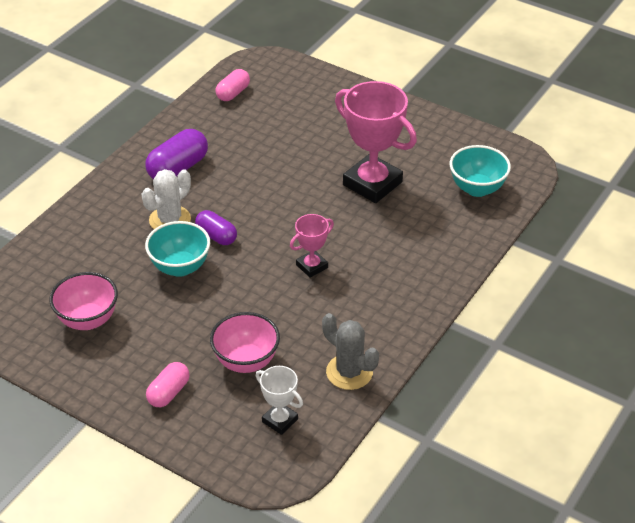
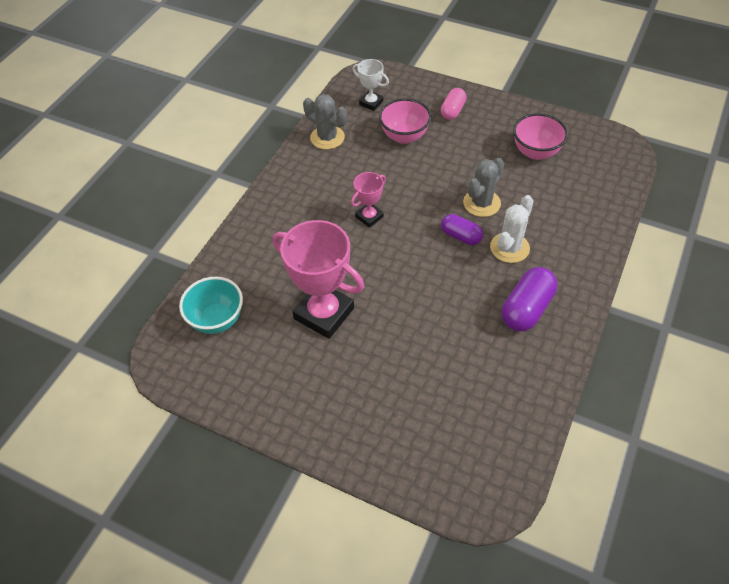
camera: 175 degrees right, 10 degrees up
turquoise bowl [145,221,210,277] -> grey cactus [463,158,504,217]
pink capsule [215,69,250,101] -> none

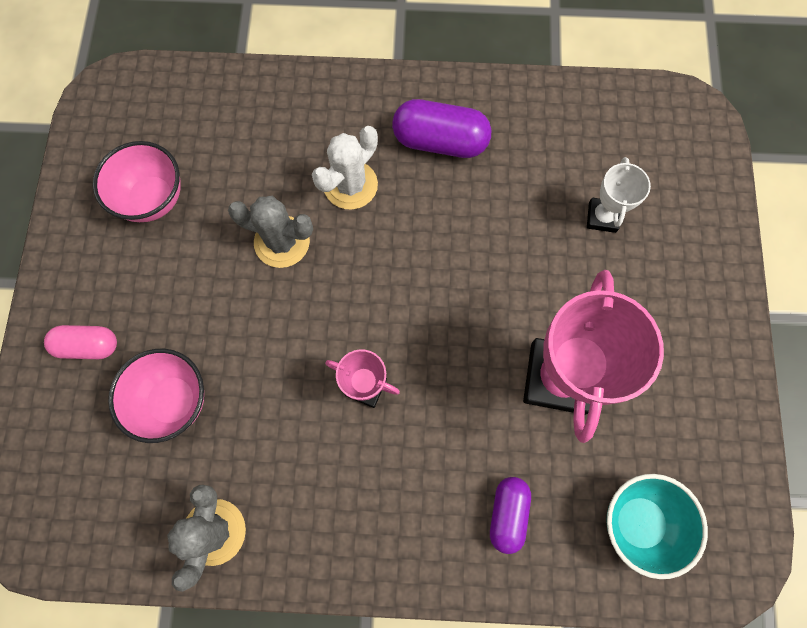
camera: 115 degrees left, 20 degrees up
white trophy [353,59,389,111] -> white trophy moved to [587,157,651,233]
purple capsule [441,214,483,245] -> purple capsule moved to [490,477,531,554]
white cactus [490,195,534,263] -> white cactus turned 60 degrees counterclockwise [312,126,378,210]

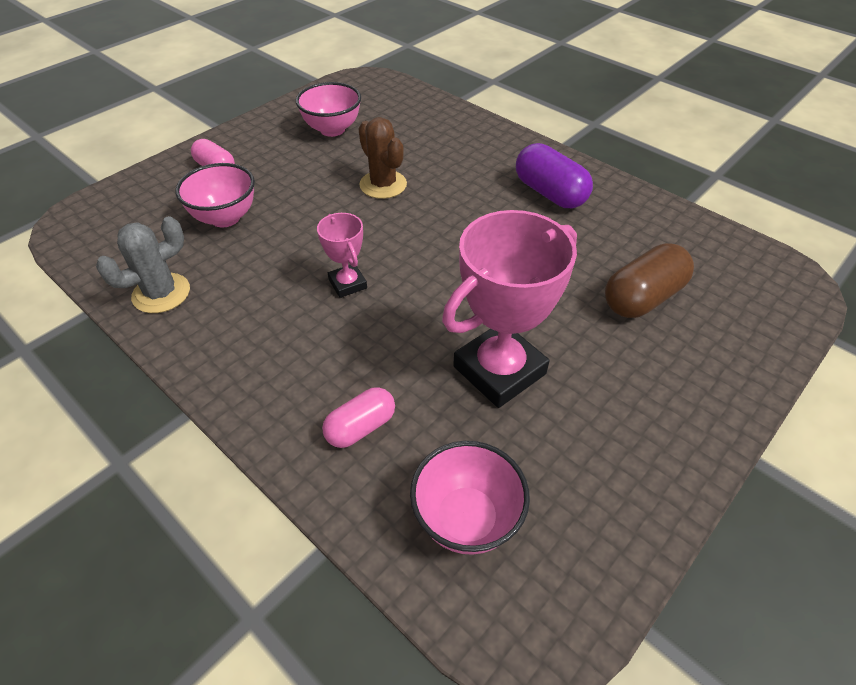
camera: 40 degrees right, 25 degrees down
grey cactus [228,196,313,268] -> brown cactus [358,117,407,199]
white cactus [312,126,378,210] -> none
purple capsule [490,477,531,554] -> pink capsule [322,387,395,448]
white trophy [587,157,651,233] -> brown capsule [605,243,694,318]
turquoise bowl [606,474,708,579] -> pink bowl [410,441,530,555]

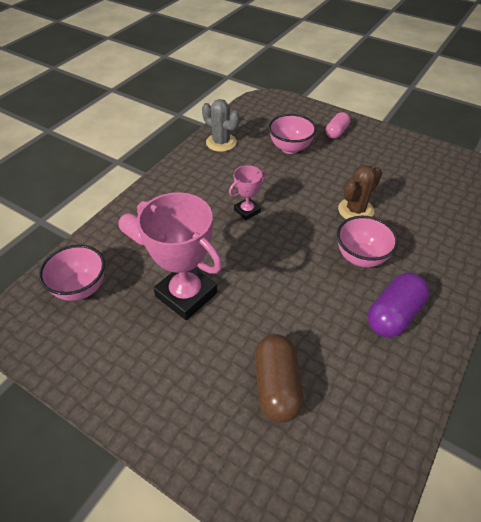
camera: 80 degrees right, 0 degrees up
pink bowl [296,82,361,137] -> pink bowl moved to [337,216,398,267]
brown capsule [605,243,694,318] -> brown capsule turned 45 degrees clockwise [255,334,304,423]

